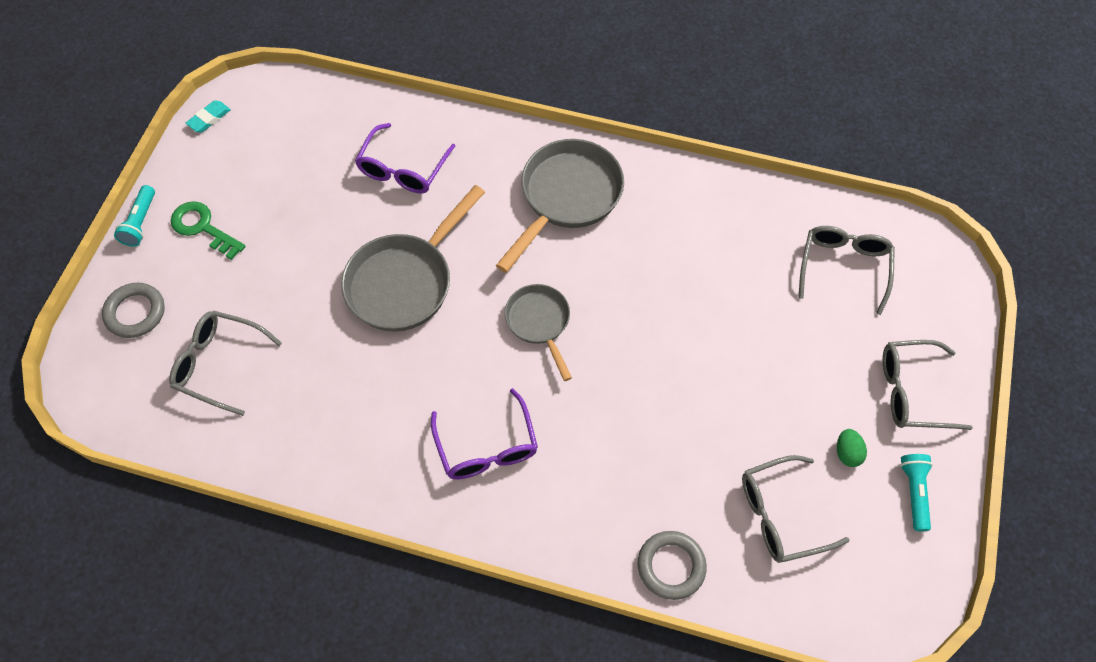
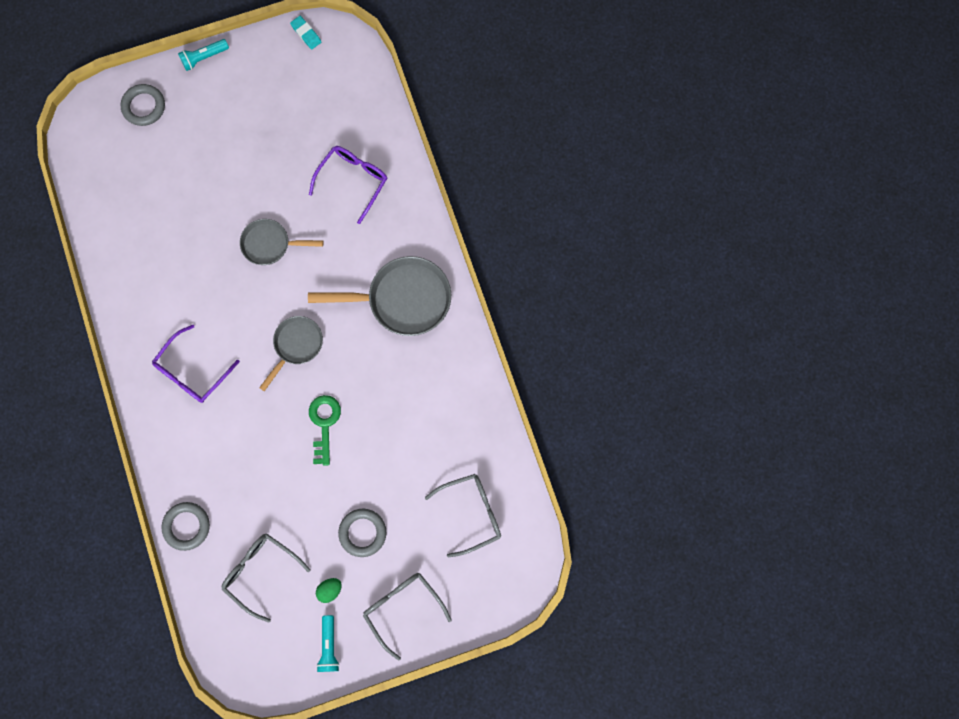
camera: 55 degrees right, 15 degrees up
grey glasses [169,311,282,416] -> none
green key [171,201,246,260] -> green key moved to [309,395,341,466]
turquoise eraser [186,100,231,133] -> turquoise eraser turned 45 degrees clockwise [290,16,321,50]
grey pan [341,185,485,331] -> grey pan [240,219,323,265], size x0.60
purple glasses [355,123,456,194] -> purple glasses turned 135 degrees clockwise [309,146,387,224]
turquoise flashlight [900,454,933,531] -> turquoise flashlight turned 120 degrees clockwise [316,615,339,672]
none -> grey ring [338,509,386,557]

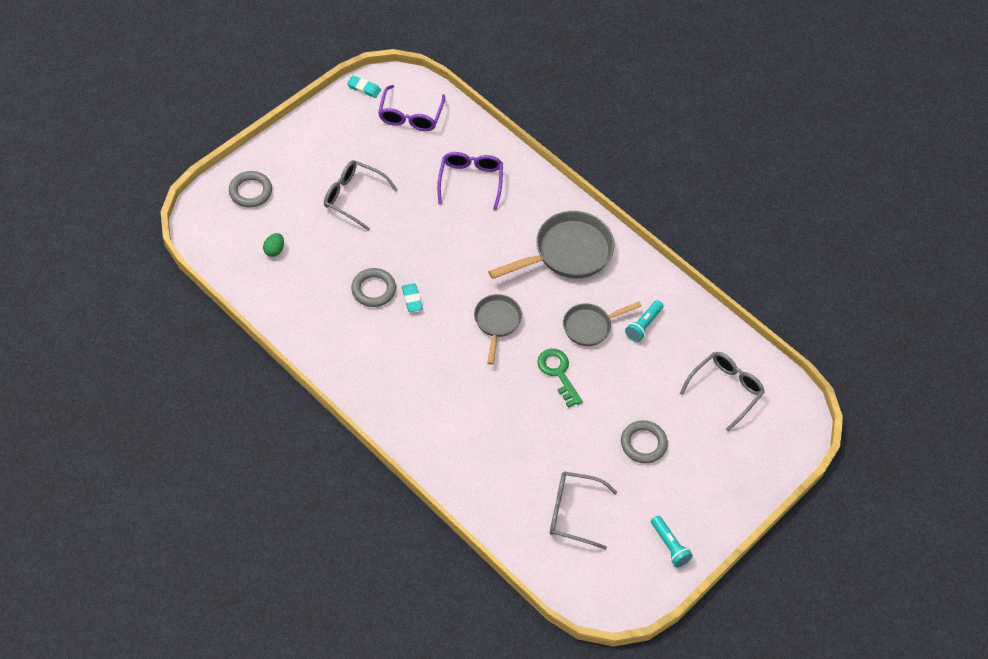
camera: 30 degrees left, 20 degrees down
purple glasses [152,325,240,403] -> purple glasses moved to [378,85,445,131]
grey ring [161,502,210,551] -> grey ring moved to [351,268,396,307]
turquoise flashlight [178,39,229,71] -> turquoise flashlight moved to [625,300,663,342]
grey pan [240,219,323,265] -> grey pan moved to [563,302,642,346]
green egg [316,578,342,603] -> green egg moved to [263,233,284,257]
grey glasses [363,573,452,660] -> grey glasses moved to [324,160,398,231]
none -> turquoise eraser [402,284,423,312]

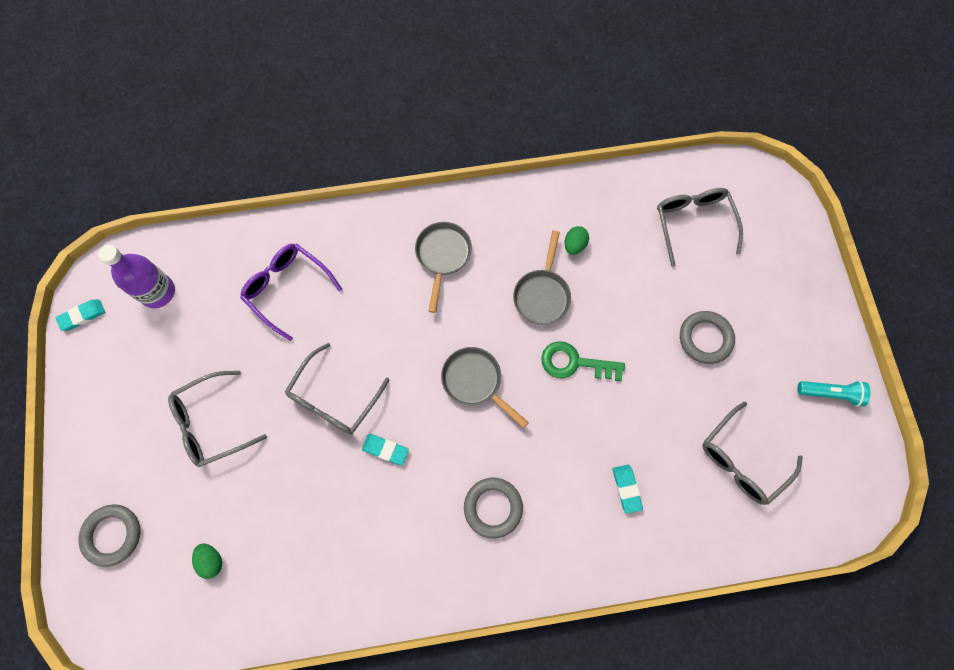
camera: 50 degrees left, 15 degrees up
grey ring [351,268,396,307] -> grey ring moved to [464,478,523,539]
purple glasses [378,85,445,131] -> purple bottle [98,245,175,308]
grey pan [488,211,614,279] -> grey pan [415,222,472,313], size x0.60
turquoise flashlight [625,300,663,342] -> green egg [565,226,589,255]
none -> grey glasses [285,343,389,435]
none -> turquoise eraser [613,465,643,514]

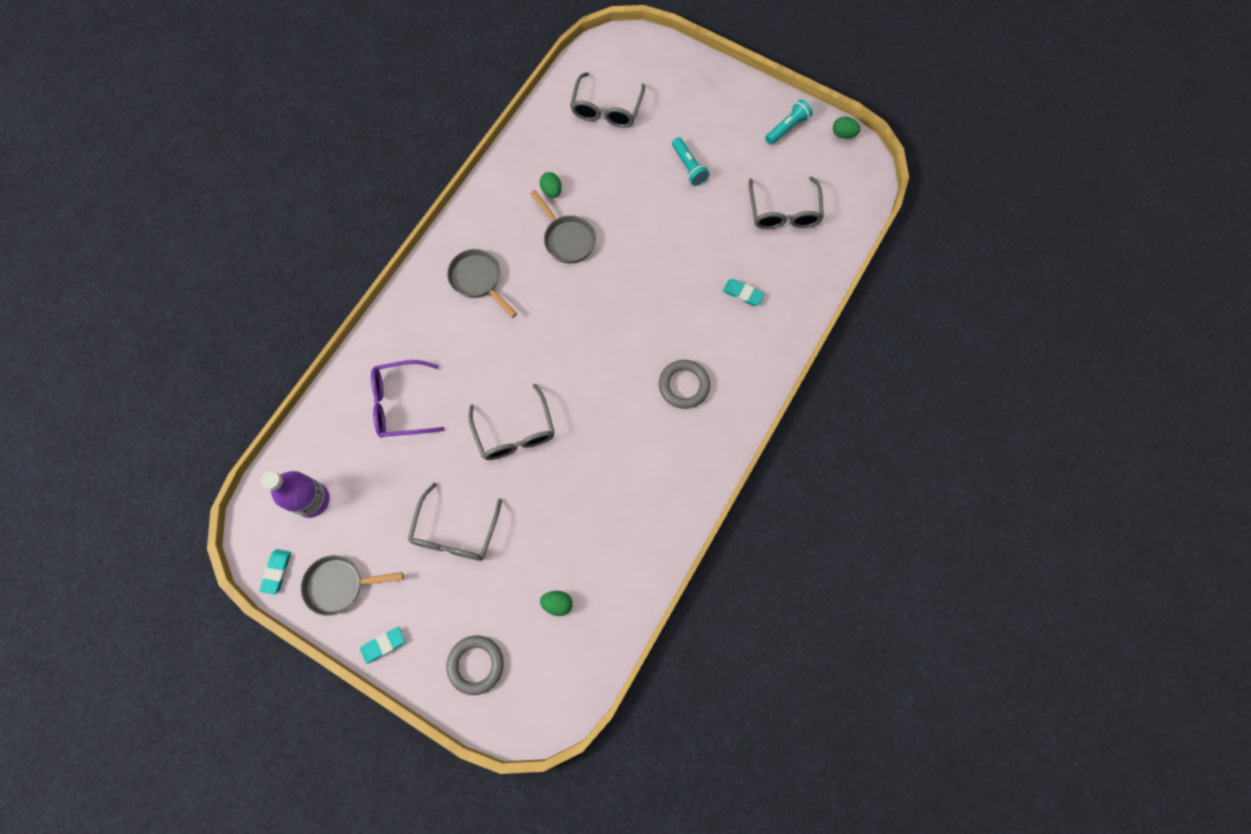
camera: 50 degrees left, 0 degrees up
turquoise eraser [362,434,409,465] -> turquoise eraser moved to [360,627,405,664]
grey pan [441,347,529,428] -> grey pan moved to [301,555,404,616]
green key [541,341,625,381] -> none
grey glasses [657,188,743,267] -> grey glasses turned 105 degrees counterclockwise [570,72,645,128]
grey ring [680,311,735,364] -> turquoise flashlight [672,137,710,186]
none -> green egg [833,117,861,139]

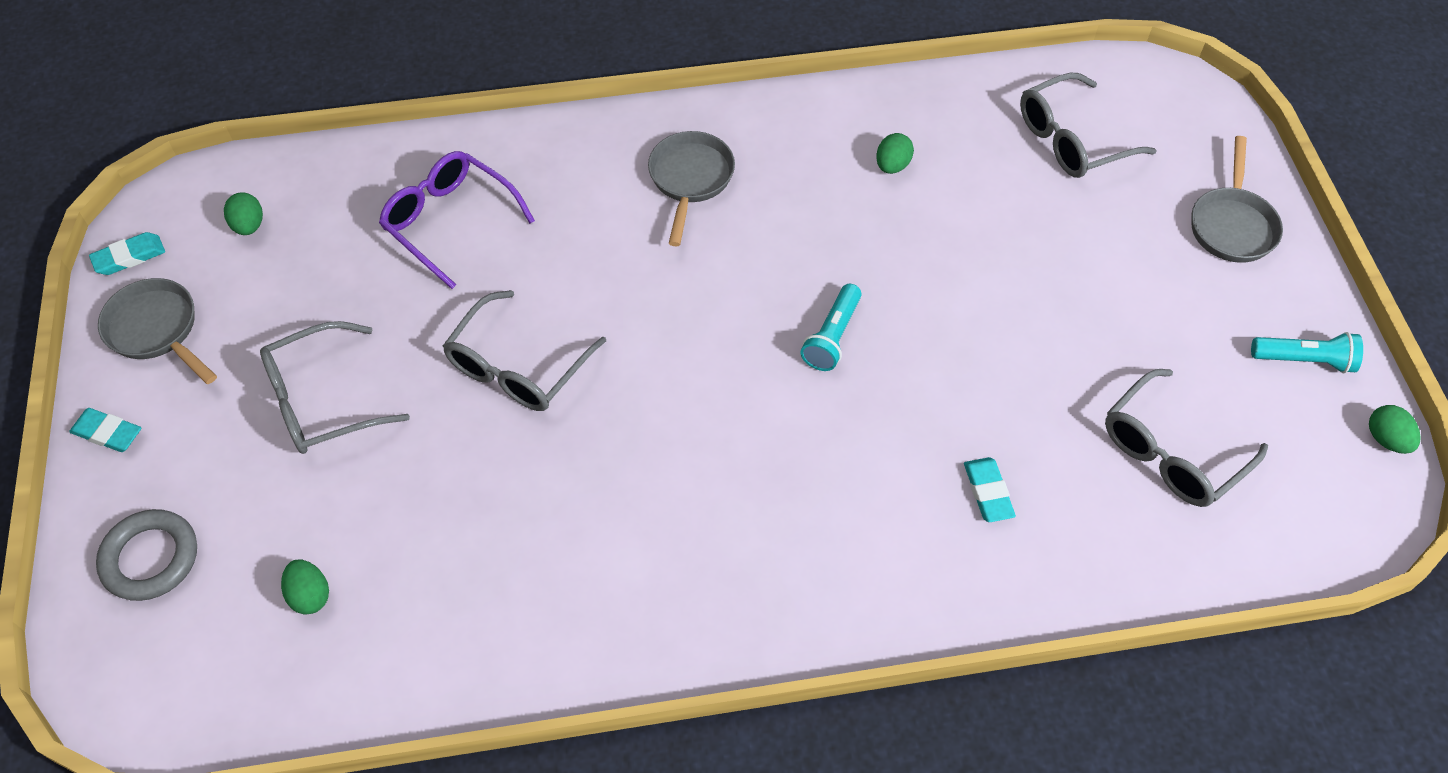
camera: 50 degrees right, 15 degrees down
purple bottle [261,471,330,518] -> green egg [224,192,263,235]
grey pan [530,190,596,263] -> grey pan moved to [1191,136,1283,263]
grey ring [659,360,710,409] -> none
turquoise flashlight [672,137,710,186] -> turquoise flashlight moved to [800,284,862,371]

